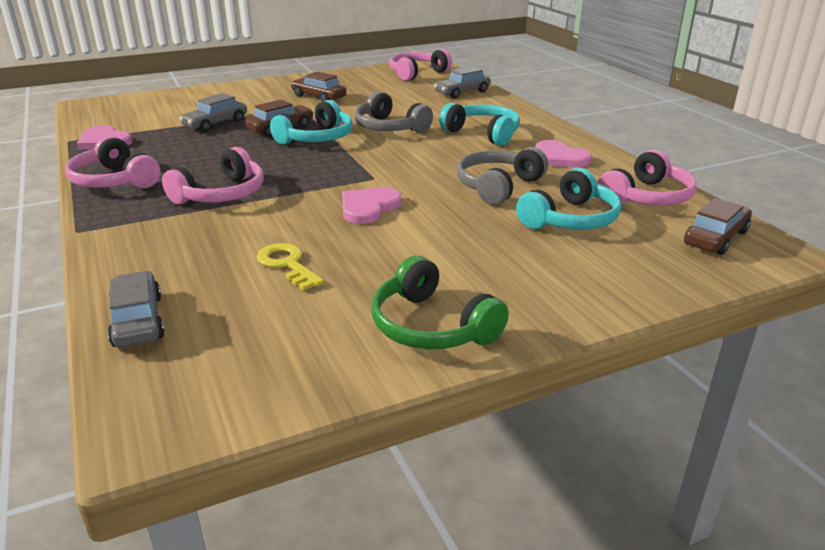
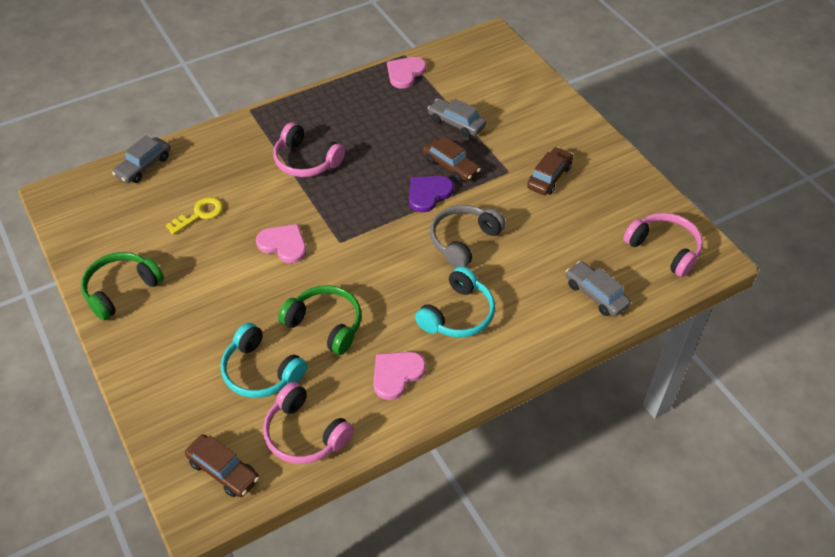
camera: 85 degrees right, 20 degrees up
pink headphones [65,136,160,189] -> none
grey car [108,271,165,348] -> grey car turned 150 degrees clockwise [112,136,170,183]
turquoise headphones [270,100,353,145] -> purple heart [409,176,454,213]
grey headphones [457,147,548,205] -> green headphones [278,285,362,355]

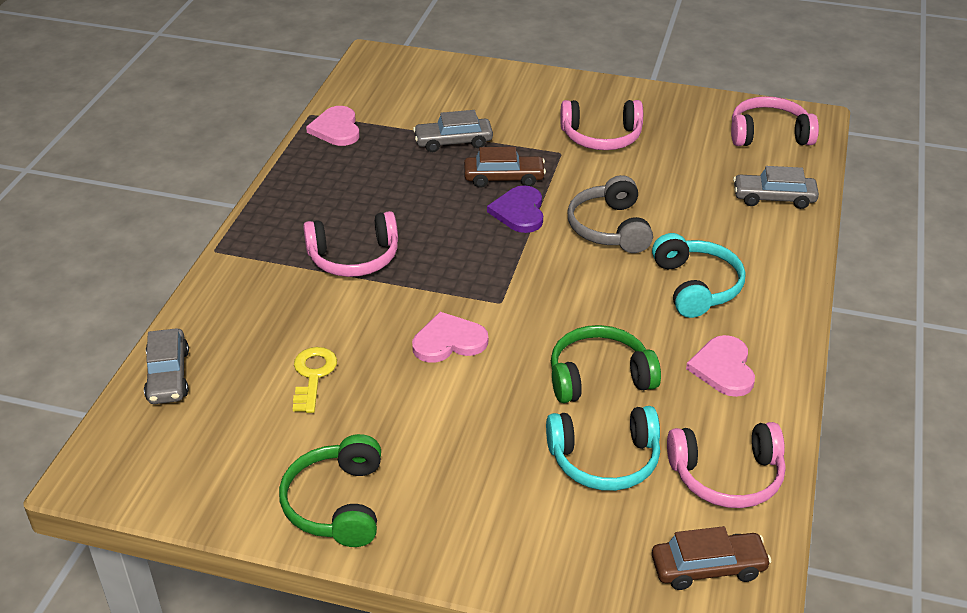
camera: 45 degrees left, 10 degrees down
brown car [527,147,573,195] -> pink headphones [560,100,643,150]

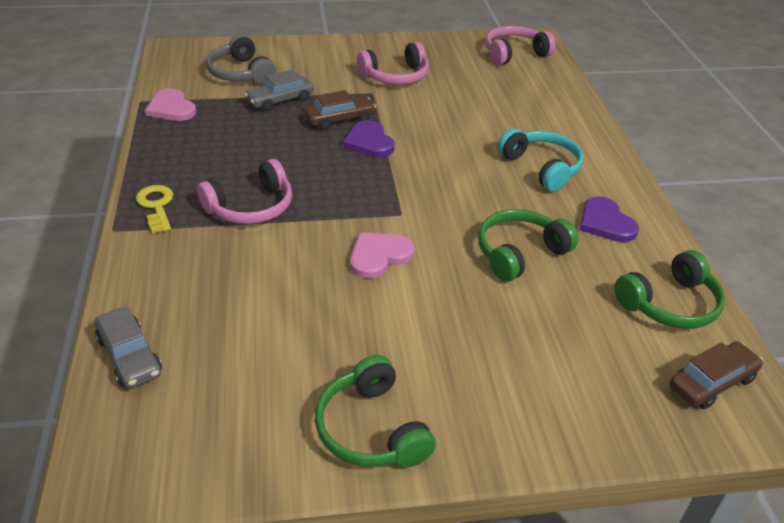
camera: 25 degrees left, 0 degrees up
yellow key [293,347,337,413] -> yellow key moved to [136,185,173,233]
turquoise headphones [546,406,660,491] -> none
grey headphones [567,175,653,253] -> grey headphones moved to [206,34,276,85]
pink headphones [667,422,786,508] -> green headphones [614,250,725,329]
pink heart [686,335,755,397] -> purple heart [580,196,639,242]
grey car [733,166,819,209] -> none

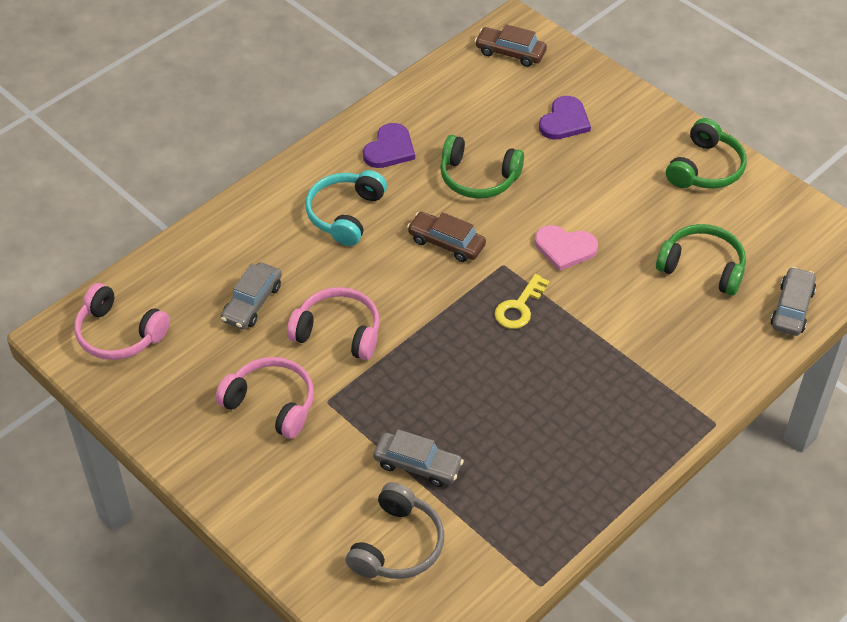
camera: 125 degrees left, 10 degrees up
yellow key [136,185,173,233] -> yellow key moved to [494,274,549,329]
pink heart [145,88,196,121] -> none
pink headphones [197,159,292,224] -> pink headphones moved to [287,287,380,360]
brown car [304,90,376,130] -> brown car moved to [407,212,486,262]
purple heart [343,120,395,157] -> purple heart moved to [539,96,591,140]
green headphones [614,250,725,329] -> green headphones moved to [656,224,746,296]
none -> grey car [221,262,282,329]

